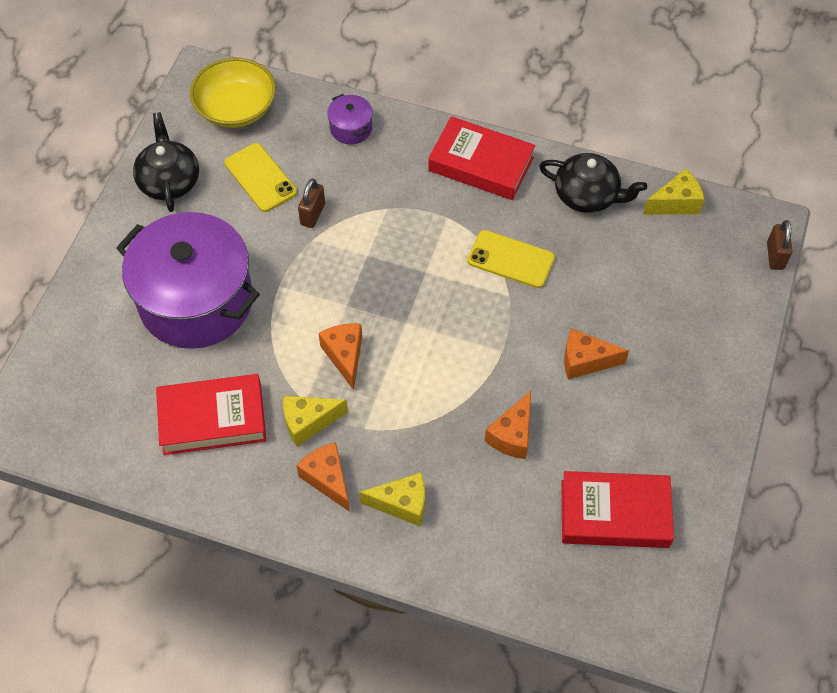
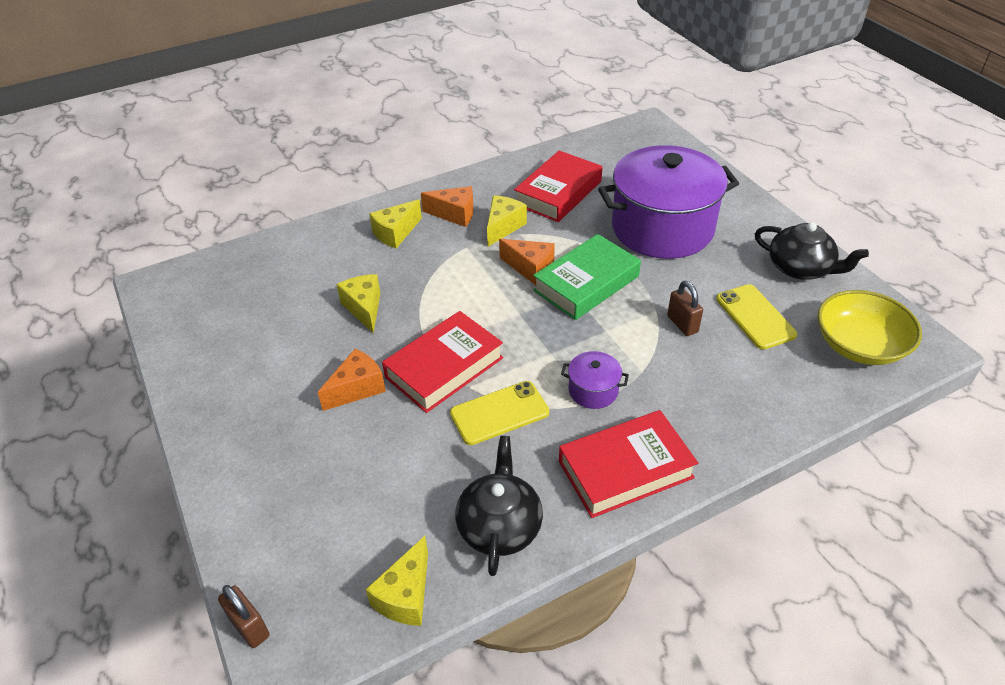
camera: 135 degrees right, 15 degrees down
yellow phone [224,143,297,212] -> yellow phone turned 60 degrees clockwise [716,284,797,349]
purple pot [327,94,373,144] -> purple pot moved to [561,351,629,409]
orange cheese [485,391,531,459] -> yellow cheese [336,274,380,334]
black teapot [539,153,647,213] -> black teapot turned 120 degrees clockwise [455,436,543,576]
red book [561,471,674,548] -> red book moved to [382,311,503,413]
none -> green book [533,234,641,320]

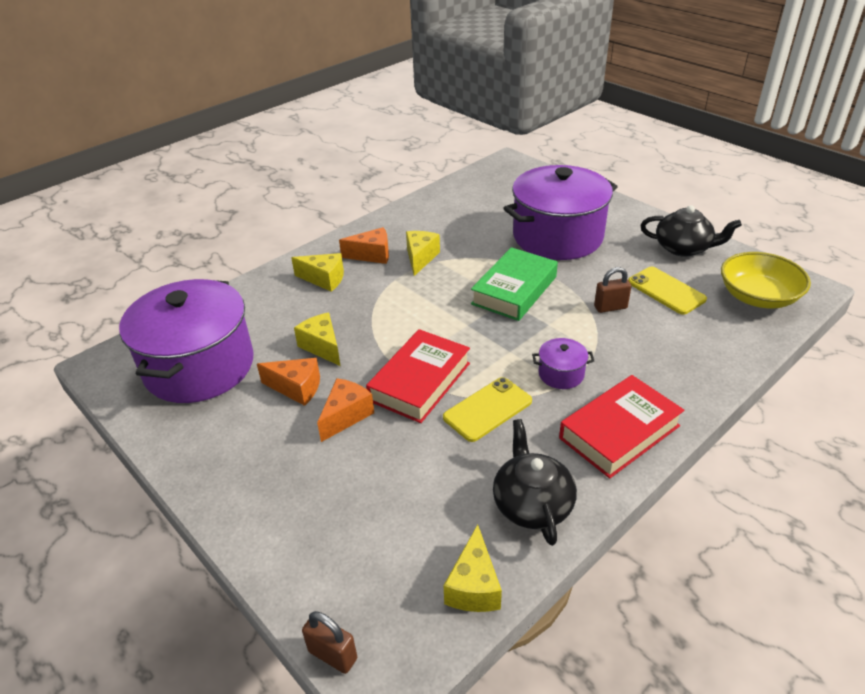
camera: 15 degrees left, 5 degrees down
yellow cheese [369,199,422,248] -> yellow cheese turned 105 degrees counterclockwise [291,253,344,292]
orange cheese [499,239,555,285] -> orange cheese moved to [257,358,320,406]
red book [514,151,602,222] -> none
brown padlock [667,281,703,336] -> brown padlock turned 60 degrees counterclockwise [594,267,631,313]
none -> purple pot [119,279,254,403]

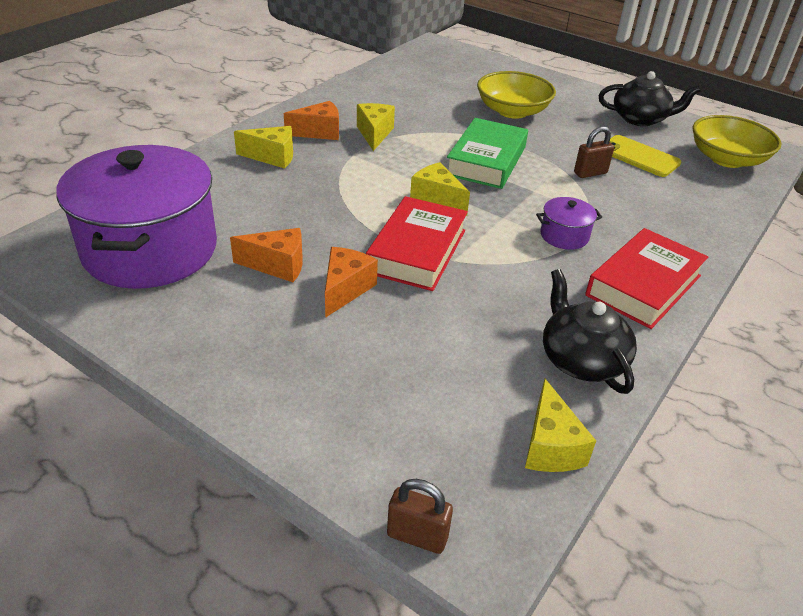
camera: 15 degrees left, 0 degrees up
yellow cheese [294,312,341,366] -> yellow cheese moved to [410,162,470,216]
yellow phone [443,377,532,442] -> none
purple pot [503,165,618,260] -> yellow bowl [477,71,556,119]

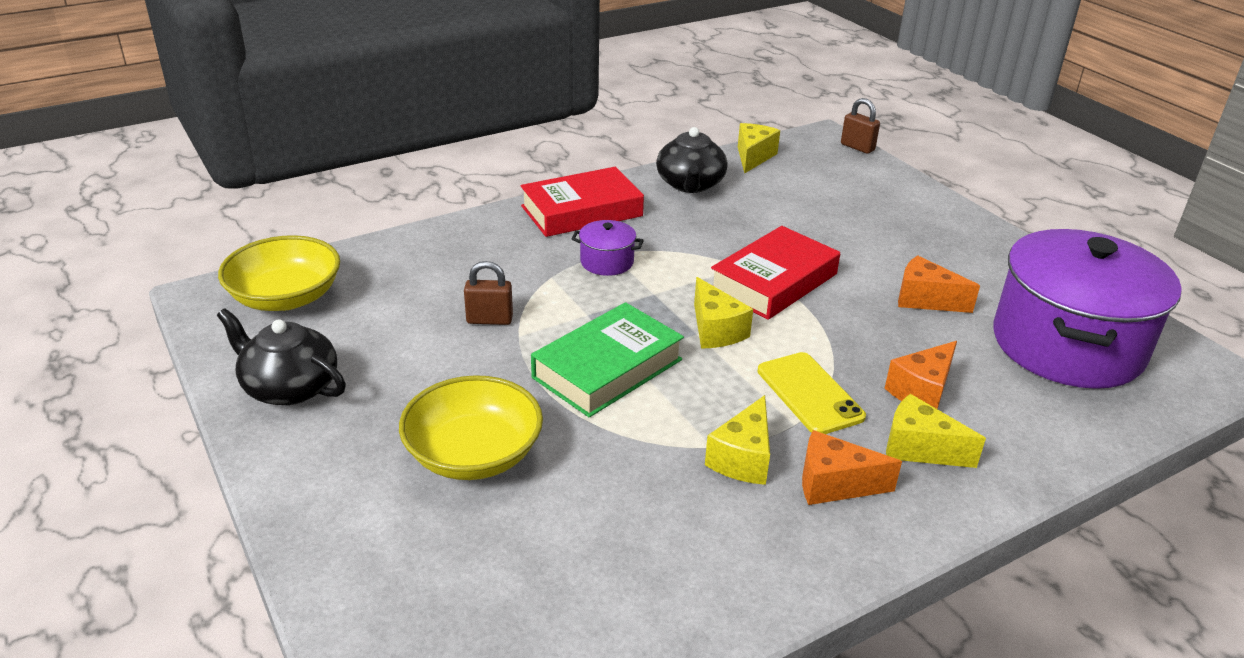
camera: 155 degrees left, 5 degrees down
orange cheese [325,247,378,318] -> orange cheese moved to [885,341,957,409]
yellow phone [610,135,681,177] -> yellow phone moved to [757,352,866,434]

